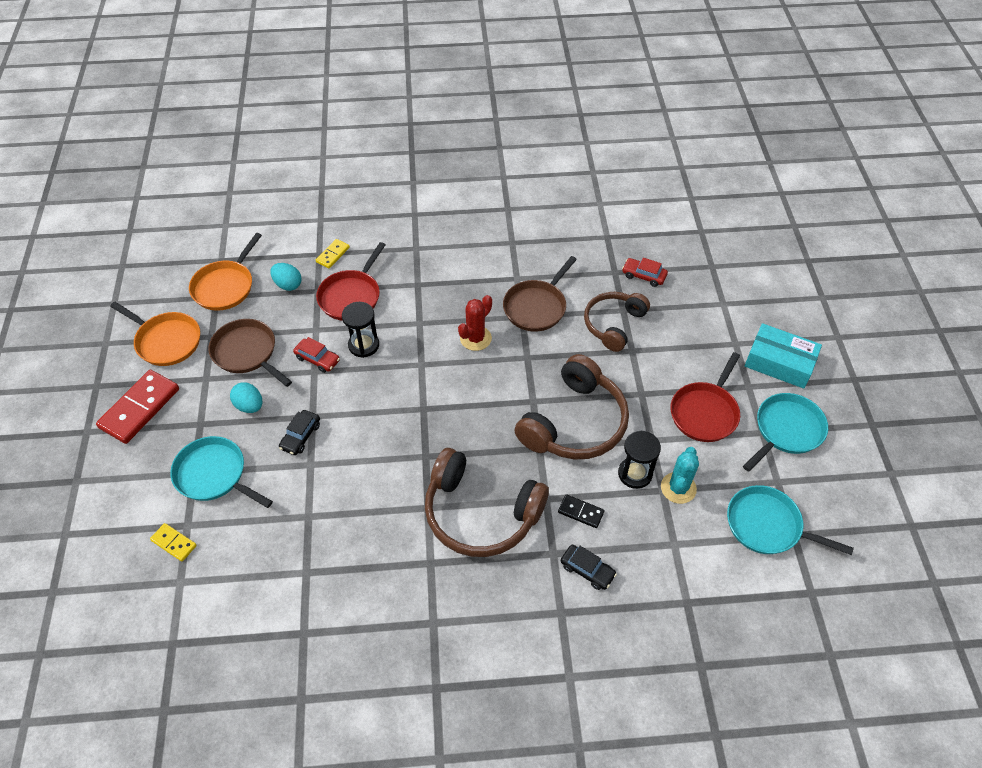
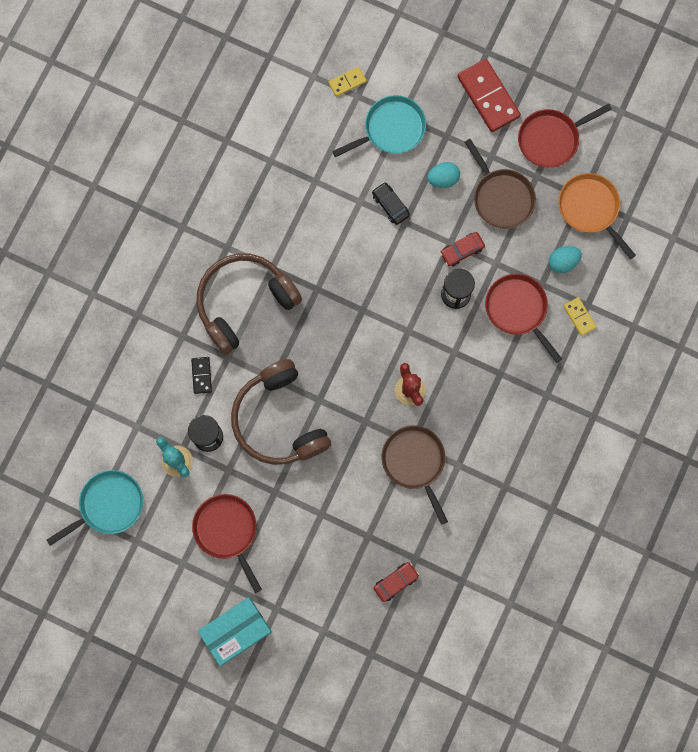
camera: 120 degrees right, 25 degrees up
orange pan [110,302,200,366] -> red pan [518,104,612,168]
brown pan [208,319,292,387] -> brown pan turned 75 degrees clockwise [464,139,536,229]
black domino [558,494,605,528] -> black domino turned 60 degrees counterclockwise [191,357,212,394]
black car [561,544,617,590] -> none
brown headphones [584,292,650,352] -> none
turquoise pan [743,393,828,472] -> none

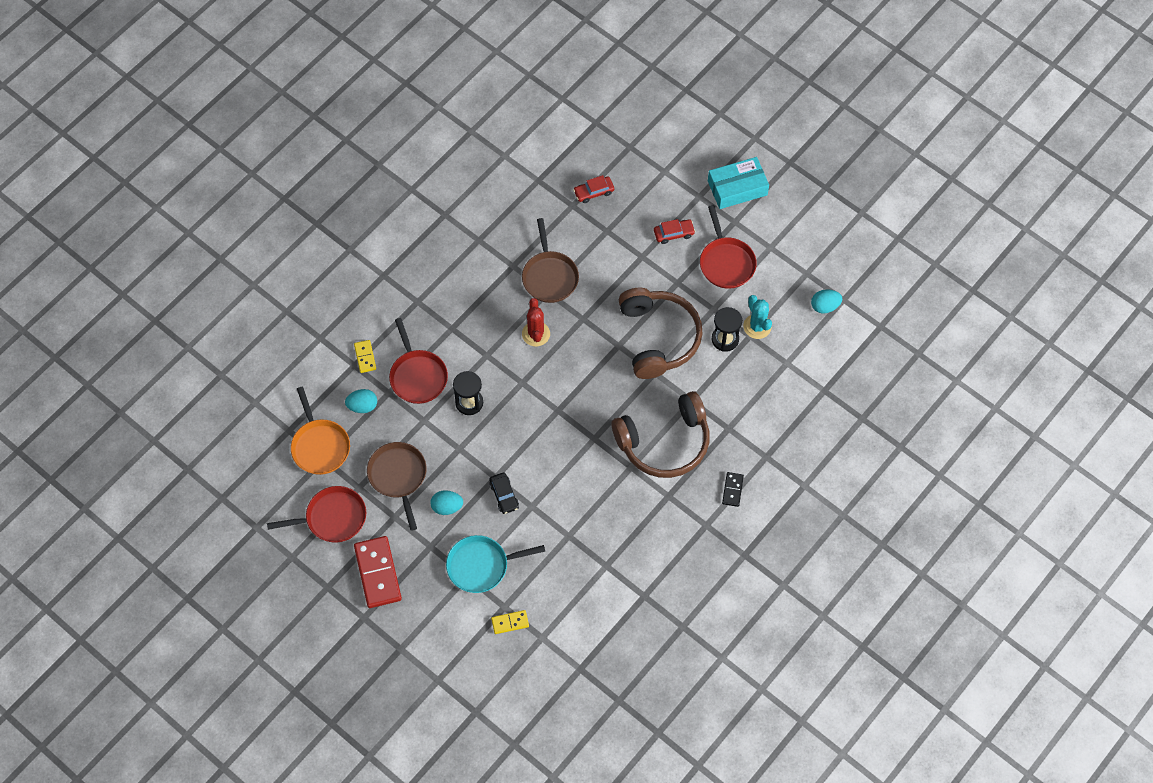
camera: 165 degrees left, 15 degrees down
turquoise pan [46,470,143,546] -> turquoise egg [811,289,842,313]
black domino [191,357,212,394] -> black domino moved to [722,472,744,507]
red car [440,232,485,266] -> red car moved to [654,219,695,244]

